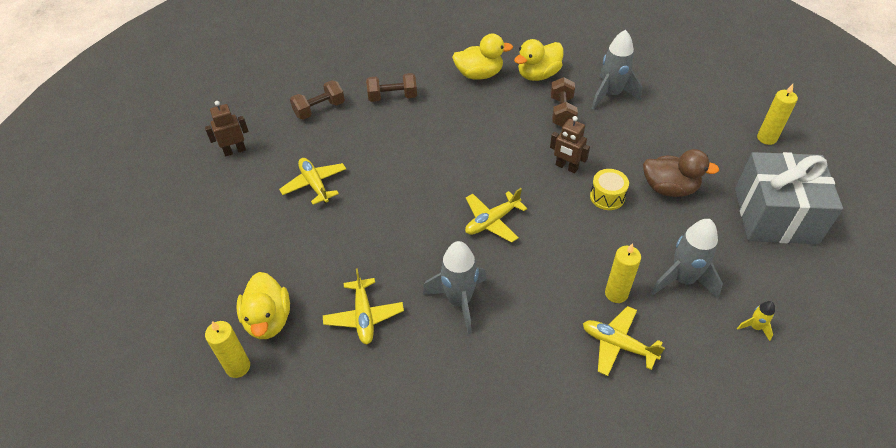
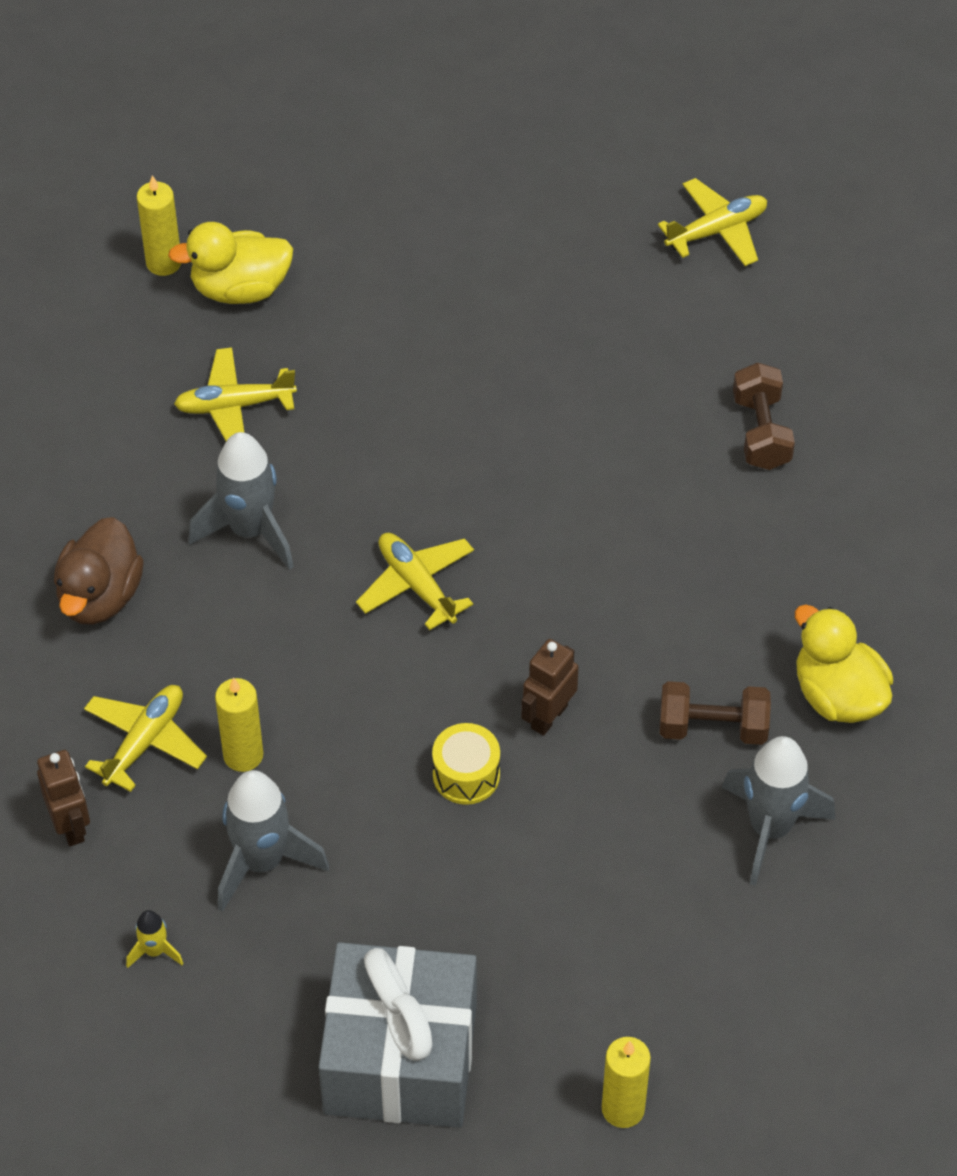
camera: 90 degrees right, 5 degrees up
brown robot [205,101,249,156] -> brown robot moved to [37,750,90,846]
yellow plane [279,158,346,205] -> yellow plane moved to [658,178,767,266]
brown dumbbell [290,80,345,120] -> none
yellow duck [452,34,513,80] -> none
brown duck [643,149,720,197] -> brown duck moved to [54,517,144,625]

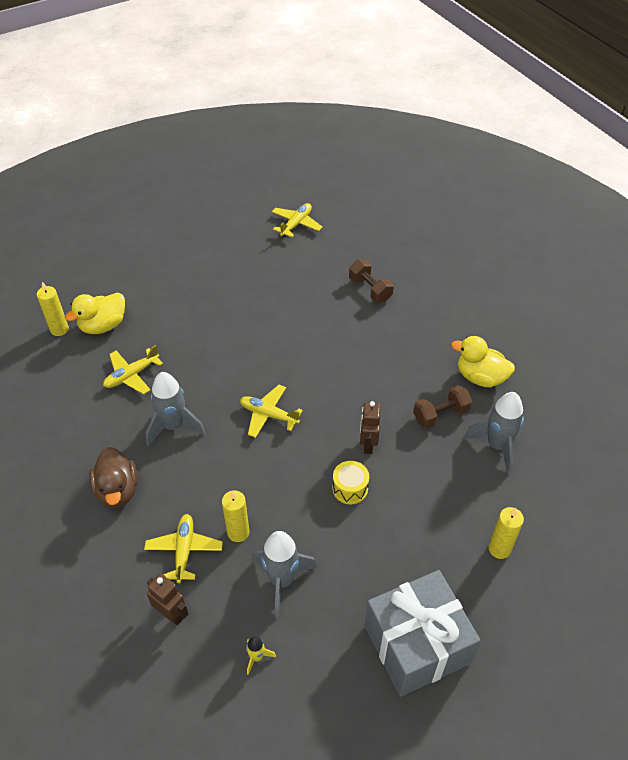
camera: 30 degrees left, 5 degrees down
yellow candle [602,1037,651,1128] -> yellow candle moved to [489,507,524,559]

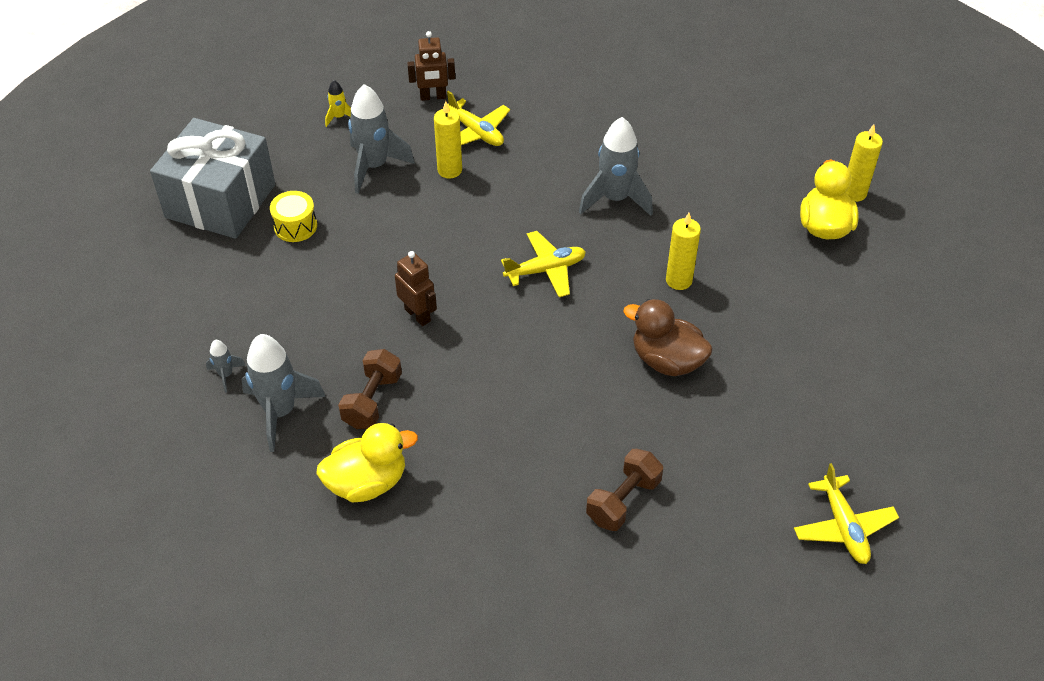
camera: 135 degrees right, 0 degrees up
brown duck [89,447,138,508] -> brown duck moved to [623,299,713,376]
yellow plane [103,345,163,394] -> none
yellow drum [332,461,369,504] -> yellow drum moved to [270,191,317,242]
brown dumbbell [349,259,394,302] -> brown dumbbell turned 60 degrees counterclockwise [586,449,663,531]
yellow candle [489,507,524,559] -> yellow candle moved to [666,213,701,290]
none -> grey rocket [206,340,245,393]

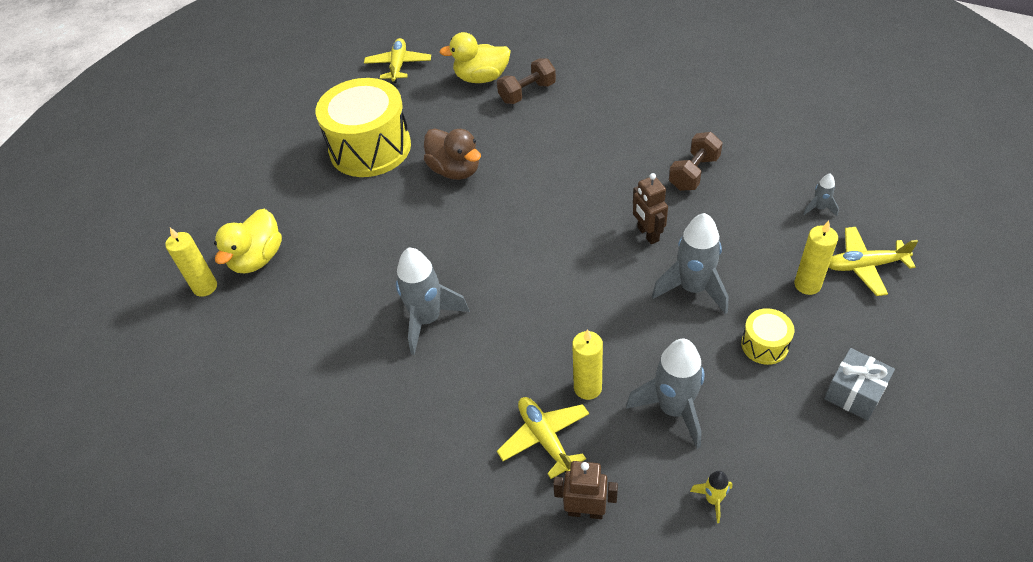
camera: 160 degrees left, 0 degrees up
grey gift [150,118,275,239] -> grey gift [824,348,895,421], size x0.49
grey rocket [241,334,326,452] -> grey rocket moved to [652,213,729,314]
yellow duck [316,423,418,502] -> yellow duck moved to [440,32,511,83]
yellow plane [501,231,586,297] -> yellow plane moved to [829,227,918,296]
yellow candle [666,213,701,290] -> yellow candle moved to [794,221,838,295]
none -> yellow drum [316,78,411,177]

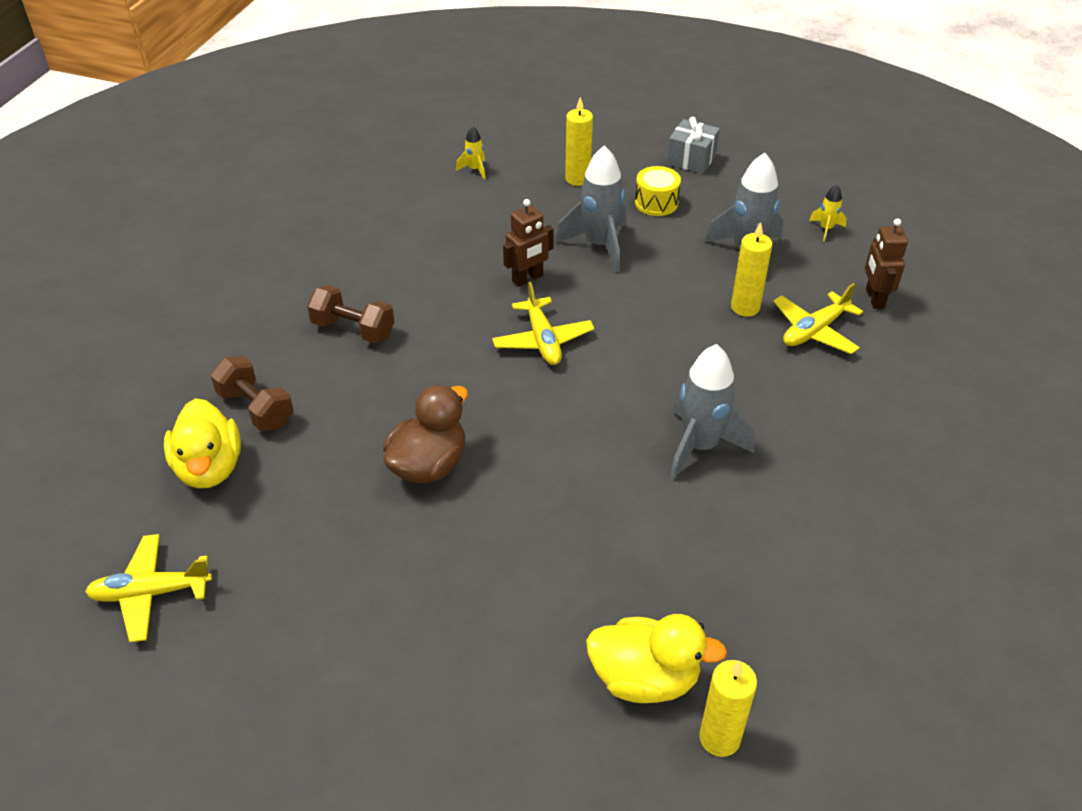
camera: 105 degrees left, 5 degrees down
yellow drum [316,78,411,177] -> none
brown dumbbell [669,132,723,191] -> brown dumbbell moved to [307,285,394,343]
grey rocket [803,173,839,216] -> yellow rocket [456,126,485,179]
yellow plane [829,227,918,296] -> yellow plane moved to [492,282,594,365]

